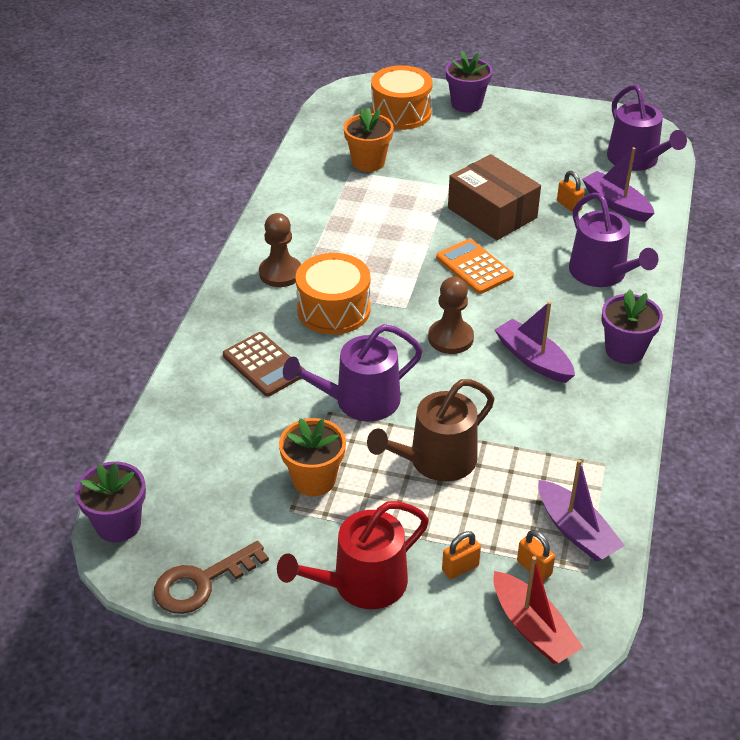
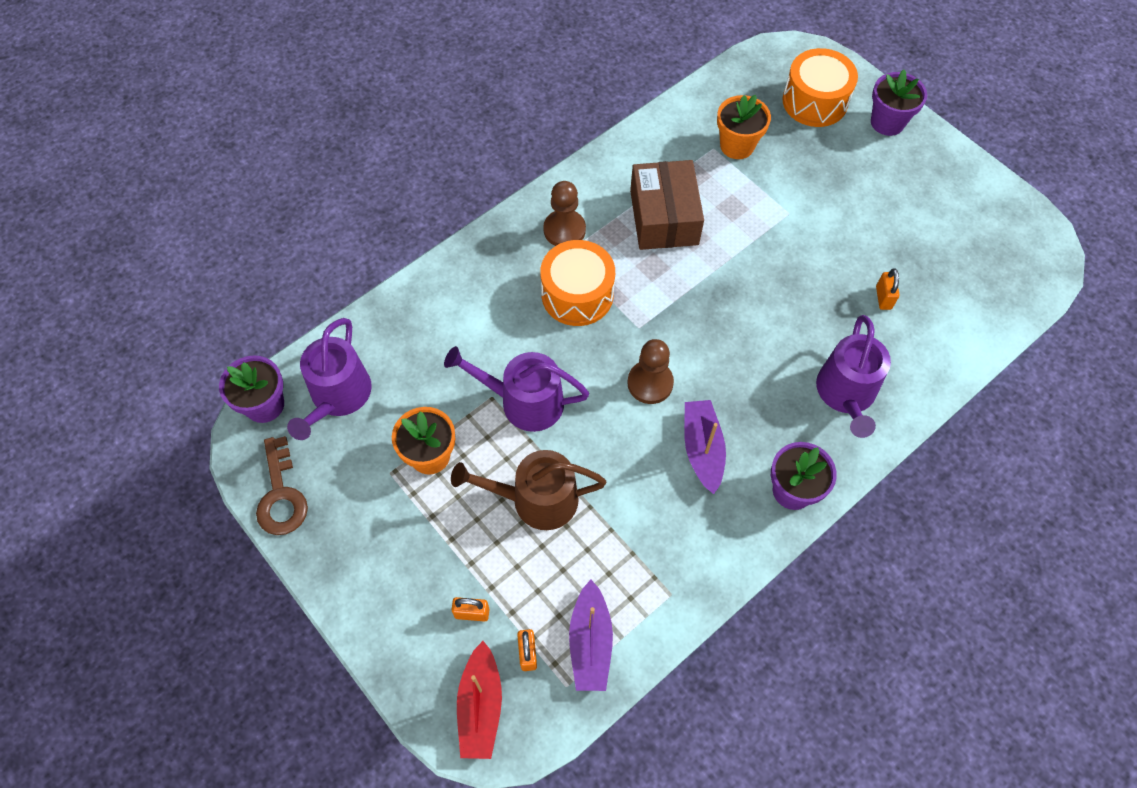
camera: 35 degrees right, 20 degrees up
brown key [154,541,269,614] -> brown key turned 105 degrees counterclockwise [256,436,308,535]
brown calculator [223,332,305,397] -> none
red watering can [277,501,429,609] -> none
orange calculator [436,239,514,294] -> none
brown box [448,154,541,240] -> brown box moved to [630,160,704,250]
purple boat [582,147,655,222] -> none
purple watering can [607,84,687,171] -> purple watering can moved to [287,318,372,440]

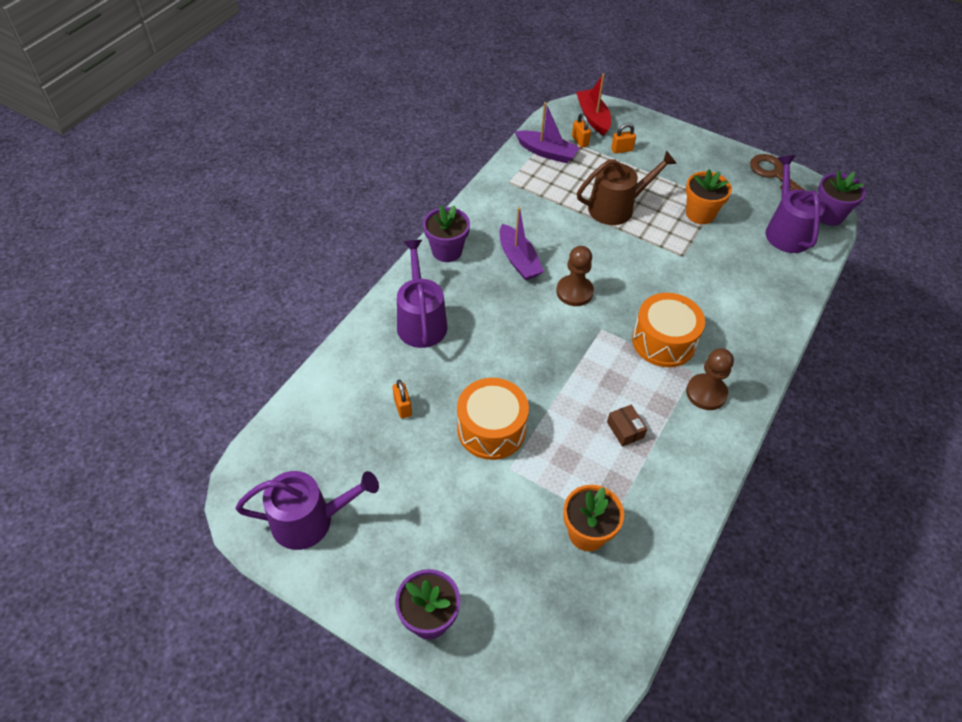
camera: 160 degrees right, 10 degrees down
purple watering can [444,346,589,432] -> purple watering can moved to [235,471,379,550]
purple boat [569,580,613,691] -> purple boat turned 135 degrees clockwise [515,102,580,163]
brown box [630,160,704,250] -> brown box [607,405,647,447], size x0.43
orange drum [782,48,858,127] -> orange drum moved to [457,378,529,460]

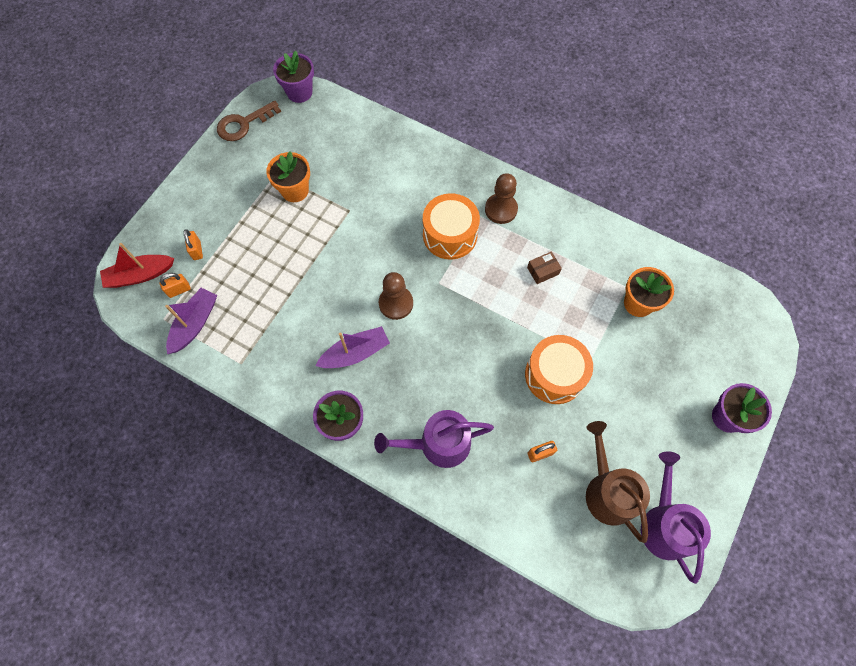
camera: 90 degrees left, 15 degrees up
brown watering can [577,150,677,225] -> brown watering can moved to [586,421,650,543]
purple watering can [766,155,825,253] -> none

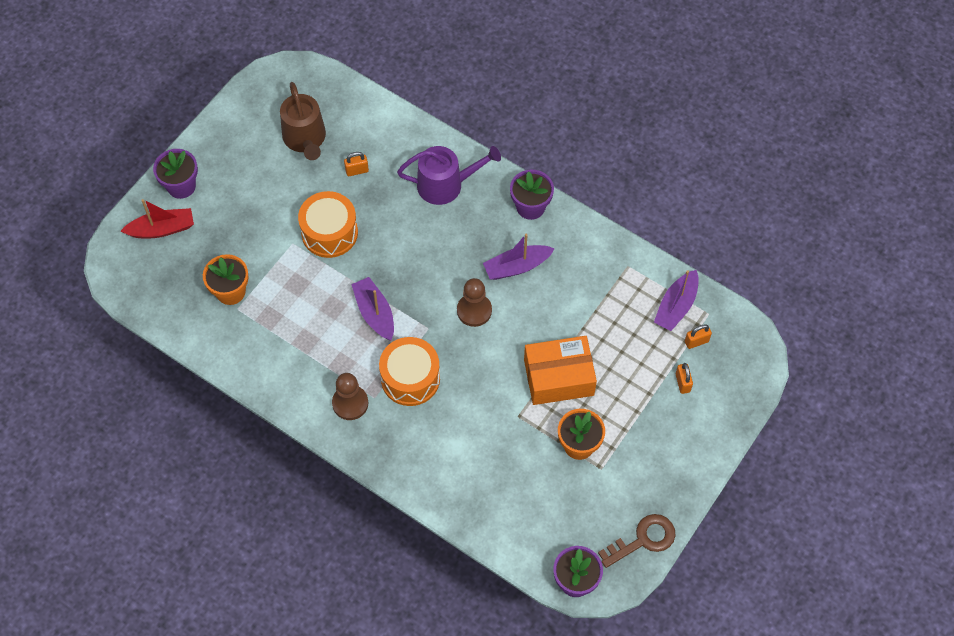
camera: 175 degrees left, 5 degrees down
red boat [100,243,174,288] -> red boat moved to [121,199,194,239]
brown box [527,251,562,284] -> none
purple watering can [641,451,711,584] -> none
none -> purple boat [351,277,394,340]
none -> orange box [524,336,597,405]

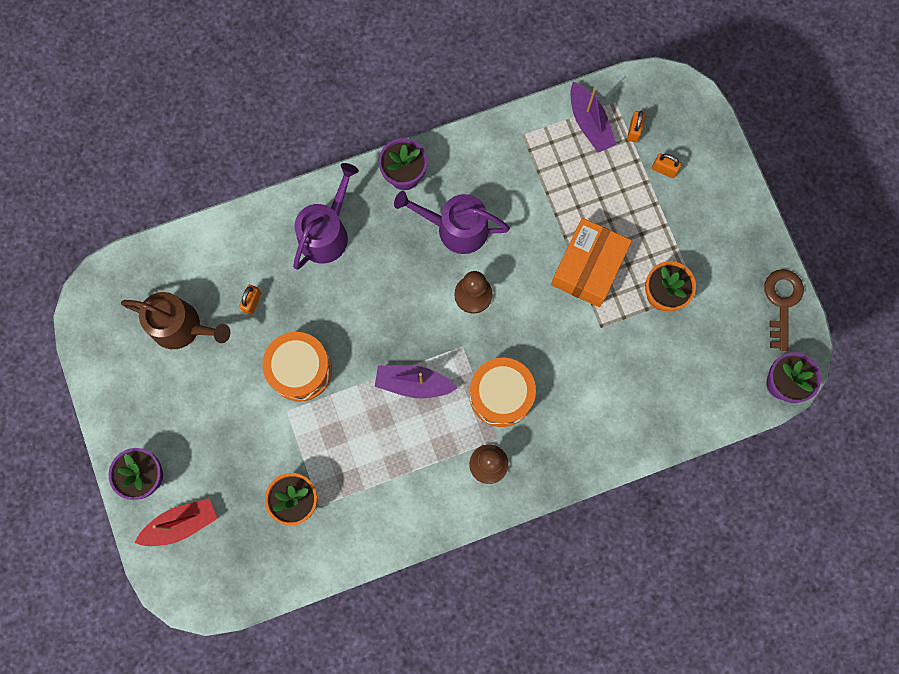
camera: 55 degrees left, 15 degrees up
red boat [121,199,194,239] -> red boat turned 45 degrees clockwise [135,498,217,546]
purple boat [483,234,555,280] -> purple watering can [394,191,510,254]

